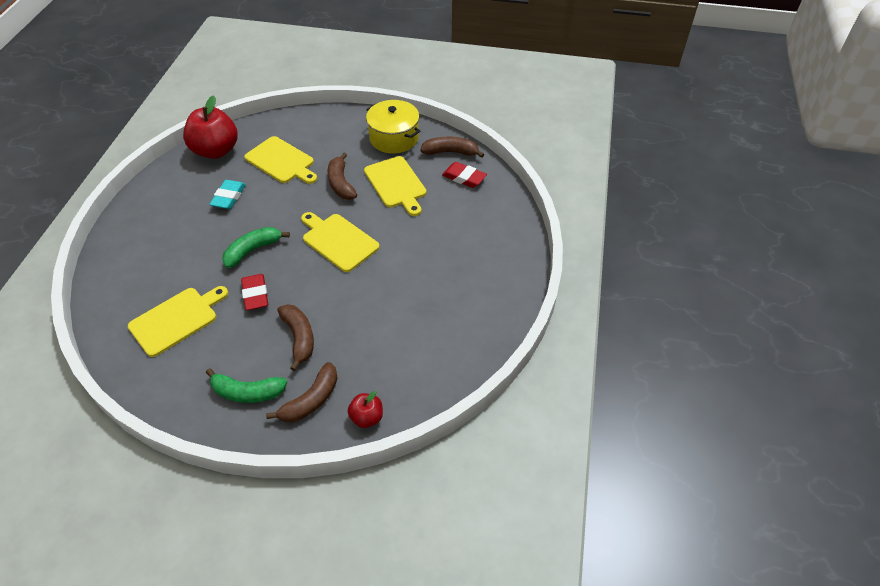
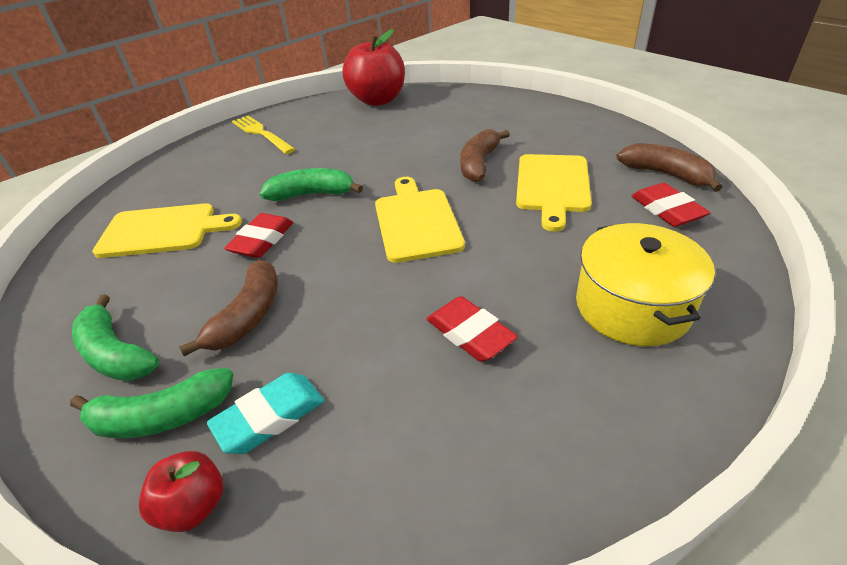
camera: 40 degrees right, 10 degrees down
turquoise eraser [209,180,246,209] -> turquoise eraser moved to [207,373,324,454]
yellow cutting board [244,136,317,184] -> none
brown banana [266,362,338,422] -> green banana [70,368,234,438]
yellow pot [366,100,420,154] -> yellow pot moved to [576,223,715,346]
none -> yellow fork [232,116,295,154]
none -> red eraser [427,296,518,362]

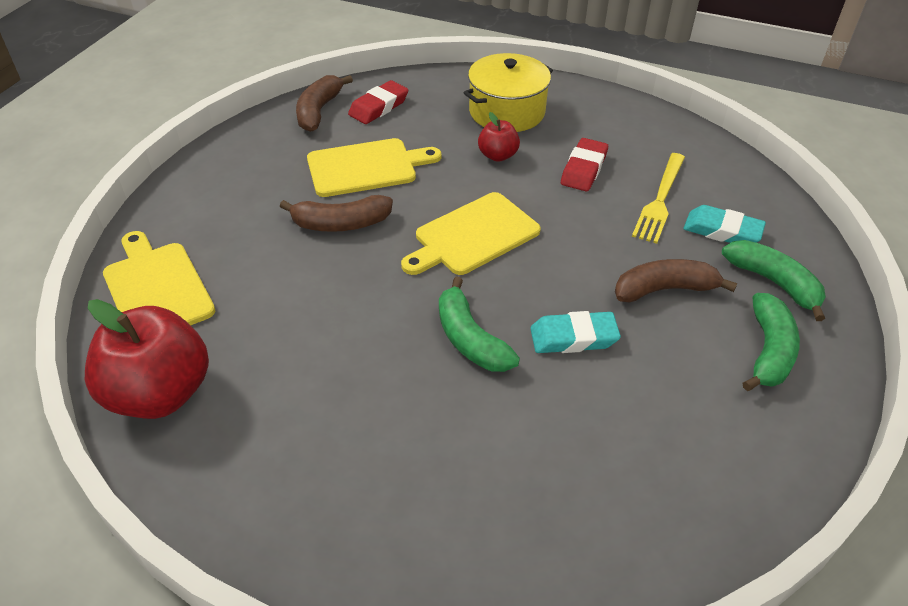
camera: 120 degrees left, 5 degrees up
yellow cutting board [92,203,242,258] -> yellow cutting board moved to [103,231,215,325]
red apple [139,451,223,532] -> red apple moved to [478,112,520,162]
red eraser [224,213,293,258] -> turquoise eraser [530,311,621,353]
yellow fork [232,116,295,154] -> yellow fork moved to [632,153,685,244]

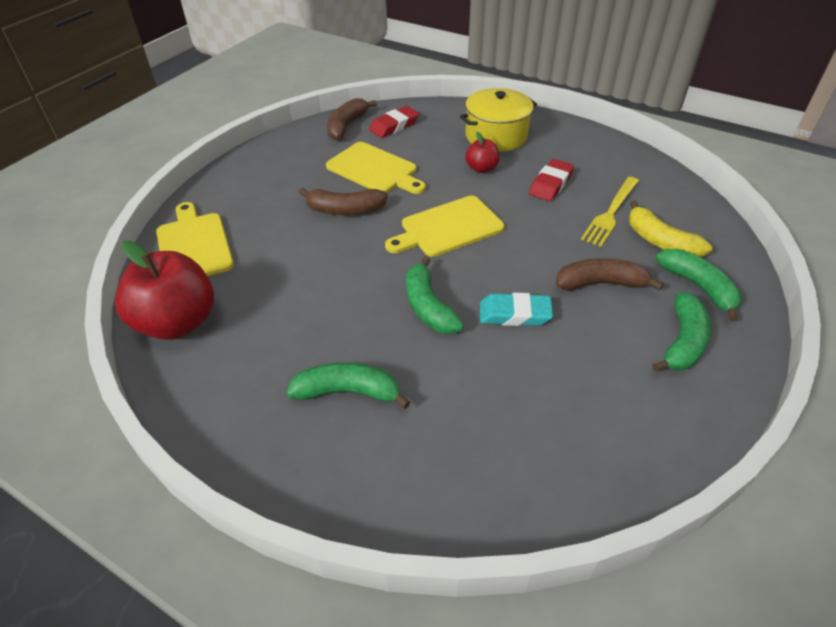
camera: 10 degrees right, 0 degrees up
yellow cutting board [307,138,442,197] -> yellow cutting board turned 45 degrees clockwise [326,142,426,194]
turquoise eraser [684,205,766,243] -> yellow banana [629,201,713,257]
none -> green banana [286,362,410,409]

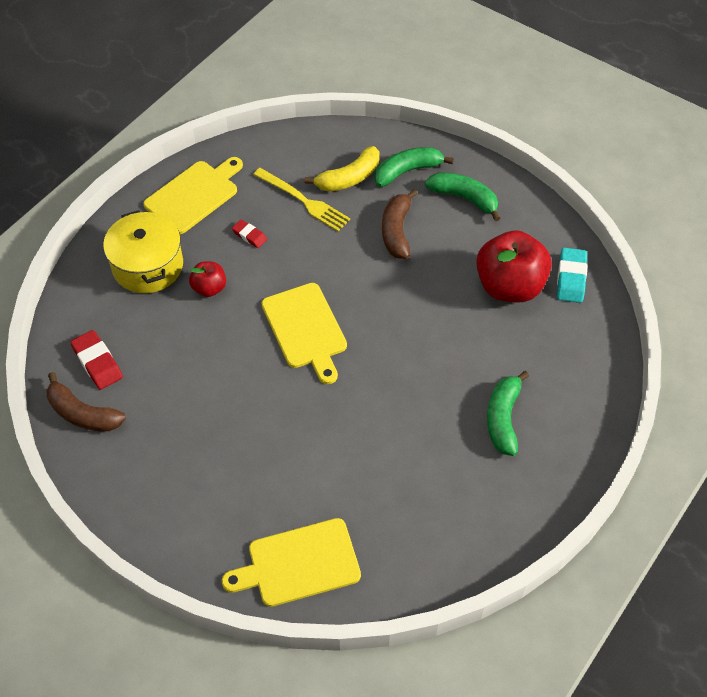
camera: 85 degrees left, 10 degrees up
red apple [115,241,214,340] -> red apple moved to [476,230,552,303]
brown banana [299,188,388,215] -> none
yellow cutting board [326,142,426,194] -> yellow cutting board moved to [143,157,243,234]
green banana [406,256,464,334] -> none
turquoise eraser [480,293,553,326] -> turquoise eraser moved to [557,248,587,303]
red eraser [529,159,574,201] -> red eraser [232,220,267,248], size x0.61

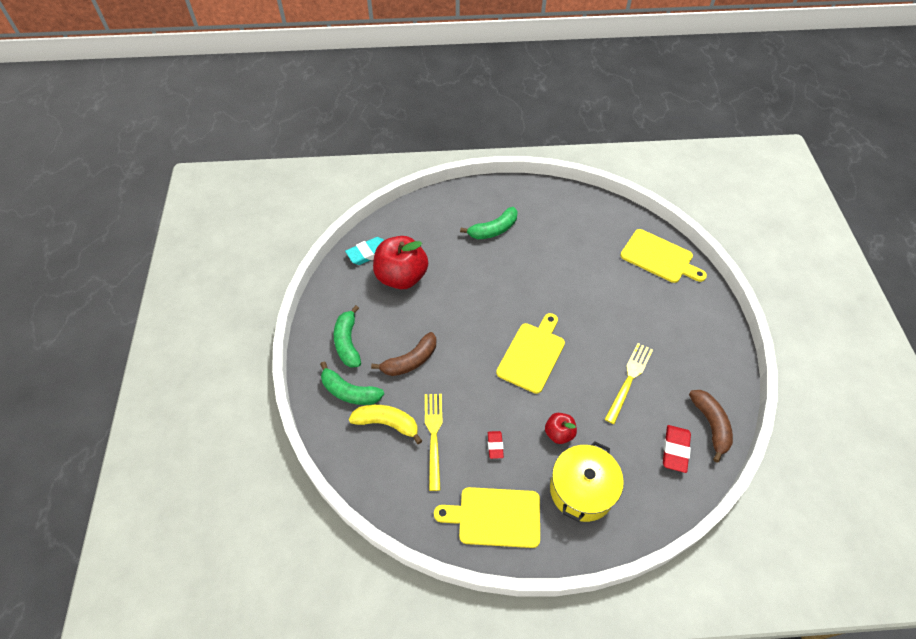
camera: 130 degrees left, 0 degrees up
none -> yellow fork [605,343,653,424]

